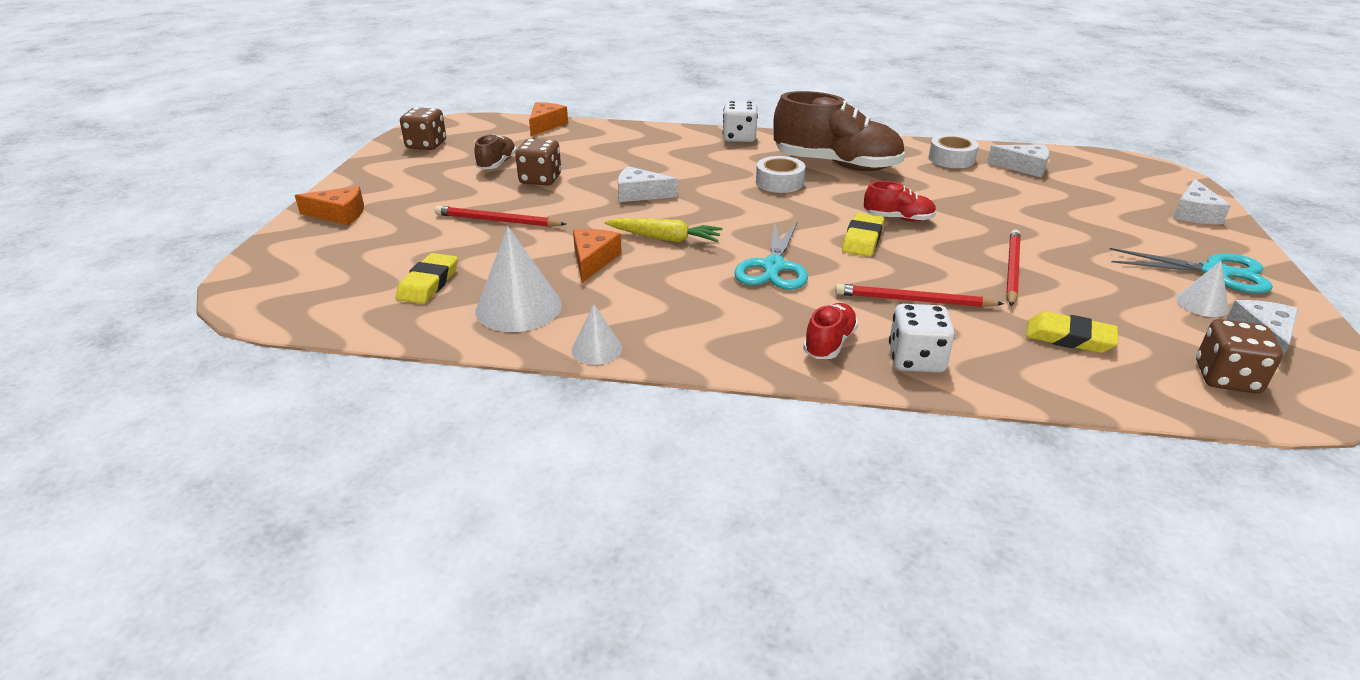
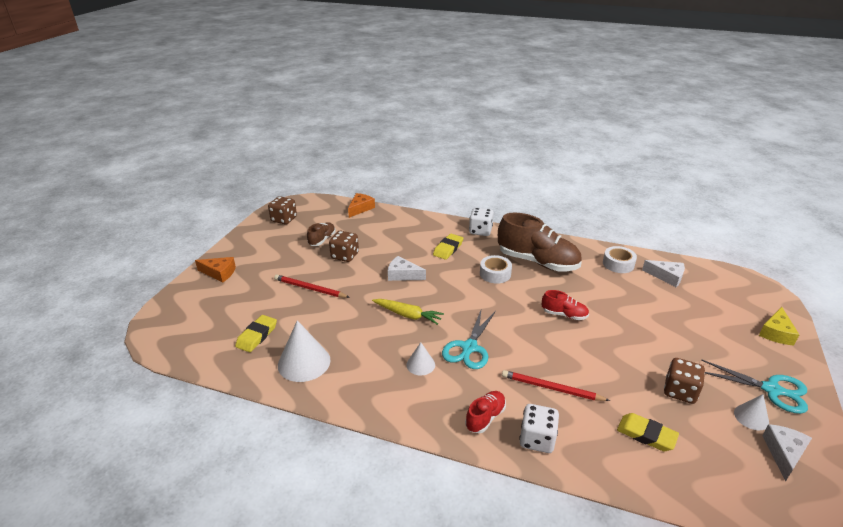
camera: 10 degrees right, 0 degrees up
white cone [572,304,622,365] -> white cone moved to [406,342,435,376]
orange cheese [573,229,621,283] -> none
yellow eraser [842,213,884,257] -> yellow eraser moved to [433,234,463,260]
red pencil [1006,230,1021,307] -> none
white cheese [1173,179,1231,224] -> yellow cheese [759,307,800,346]
brown dice [1196,319,1283,394] -> brown dice moved to [664,358,705,404]

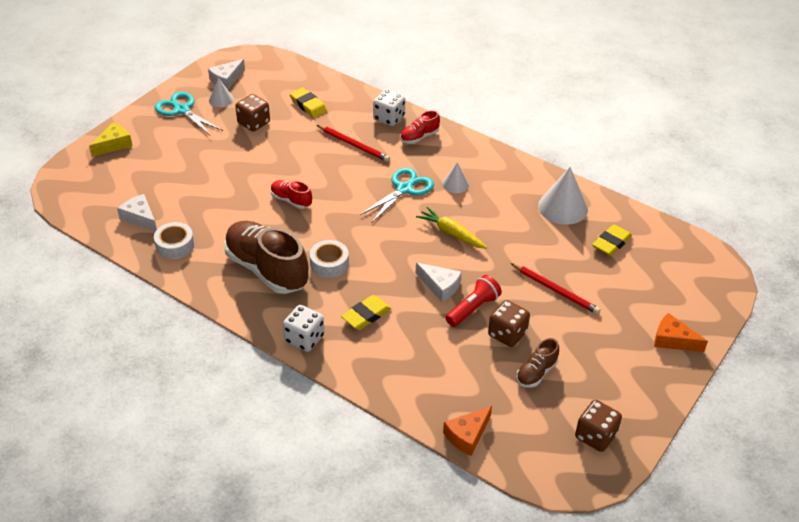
camera: 165 degrees left, 10 degrees up
none -> red flashlight [446,275,502,327]

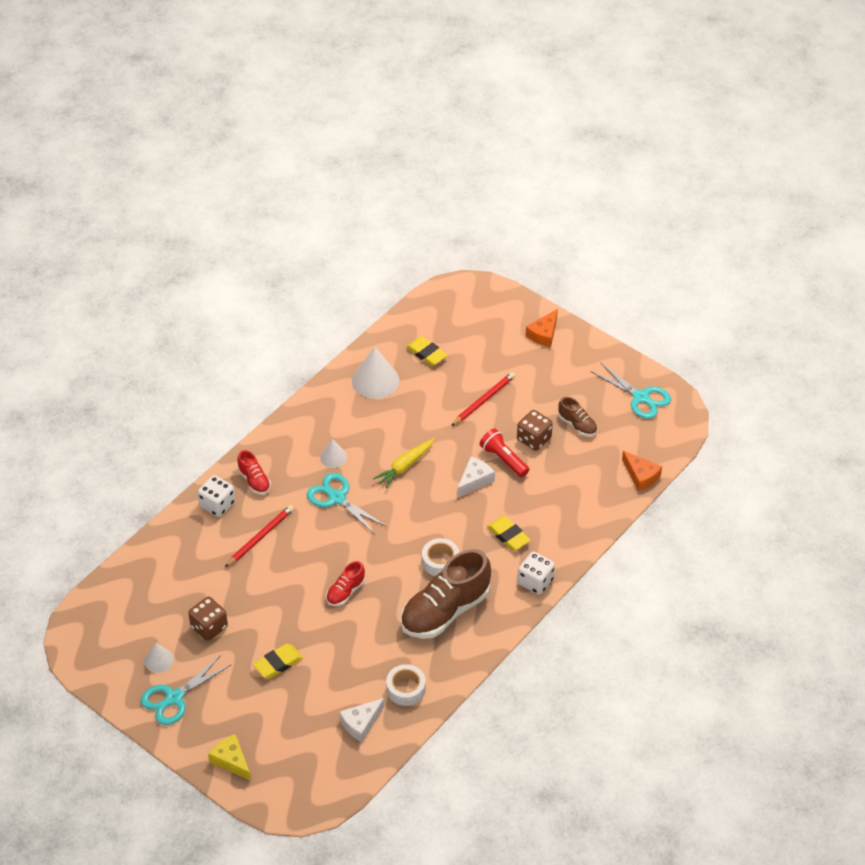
camera: 85 degrees left, 5 degrees up
white cheese [208,59,245,89] -> none
yellow eraser [290,88,327,118] -> yellow eraser moved to [253,644,303,679]
brown dice [575,400,622,452] -> turquoise scissors [591,362,671,419]

